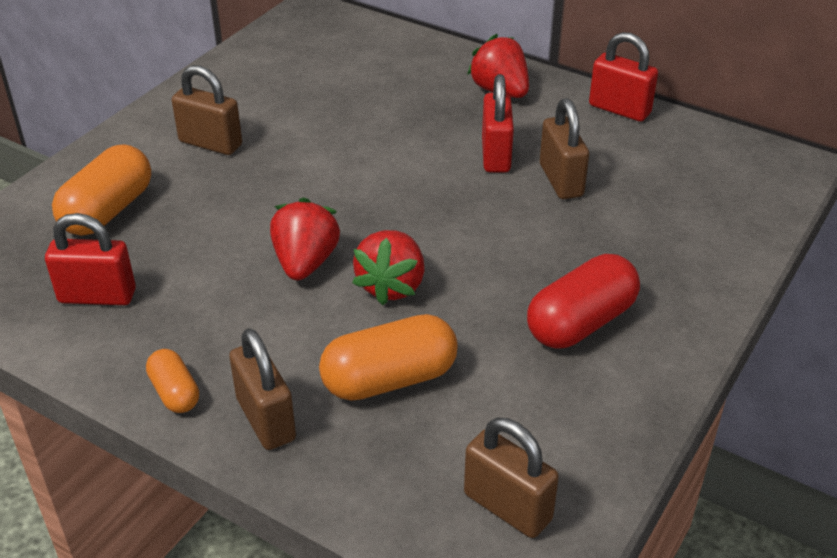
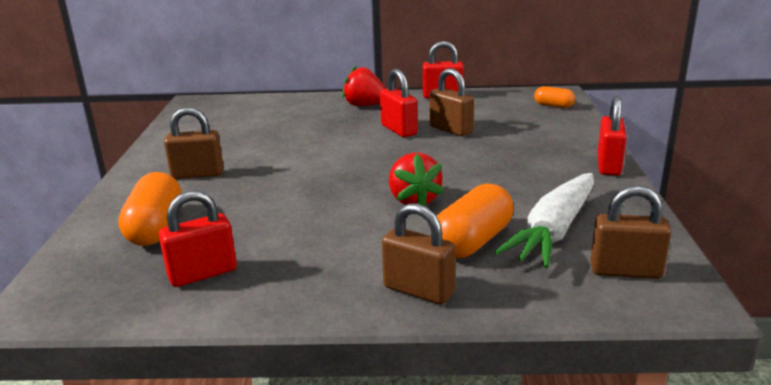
camera: 30 degrees left, 15 degrees down
orange capsule [146,349,199,413] -> orange capsule moved to [534,86,575,108]
red strawberry [270,197,340,280] -> none
red capsule [527,254,640,348] -> none
none -> white carrot [494,173,594,268]
none -> red padlock [597,96,627,176]

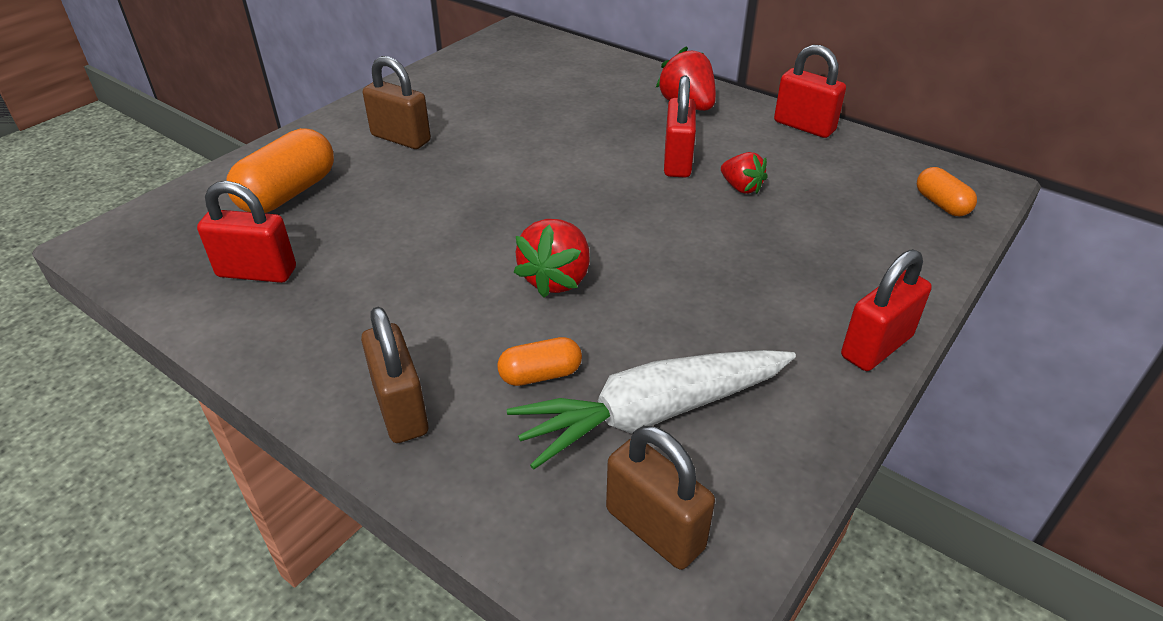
camera: 35 degrees right, 15 degrees up
brown padlock [429,68,474,136] -> red strawberry [721,152,768,194]
orange capsule [437,183,513,258] -> orange capsule [497,337,582,386], size x0.56

